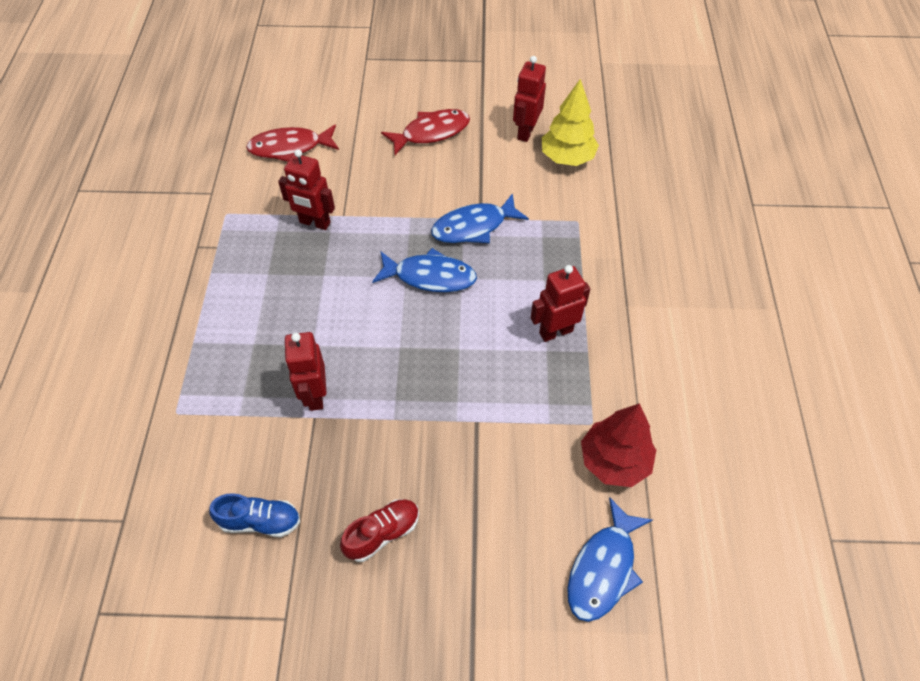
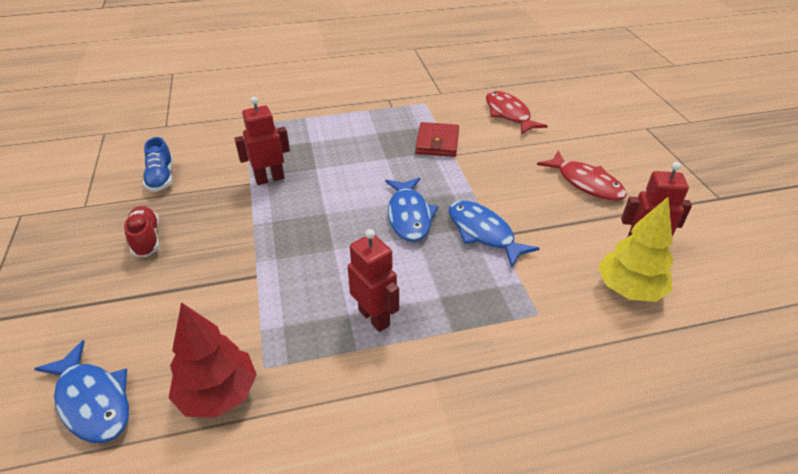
camera: 75 degrees right, 15 degrees down
red robot [278,149,335,230] -> red wallet [415,122,459,157]
red shoe [340,499,419,562] -> red shoe turned 150 degrees counterclockwise [124,206,159,257]
blue fish [567,497,653,622] -> blue fish turned 150 degrees counterclockwise [34,340,129,443]

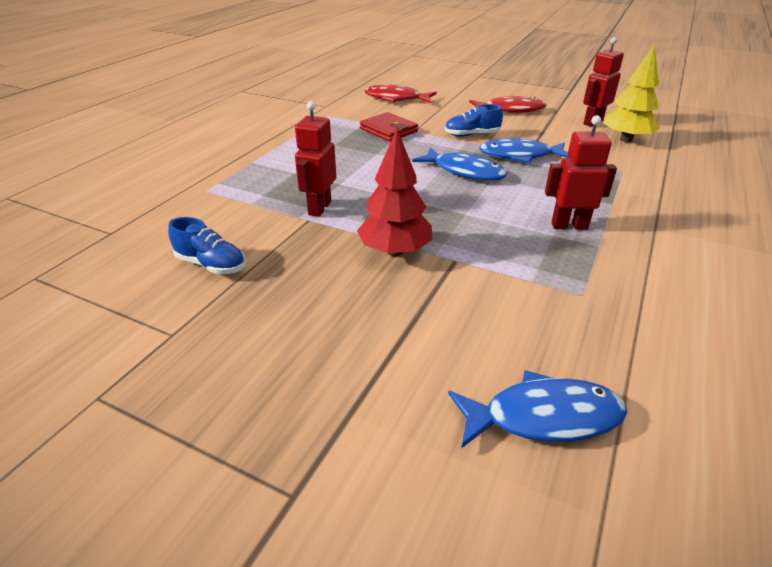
camera: 50 degrees left, 5 degrees down
red shoe [124,206,159,257] -> none
red tree [169,302,257,418] -> red tree moved to [357,129,433,256]
none -> blue shoe [445,104,503,137]

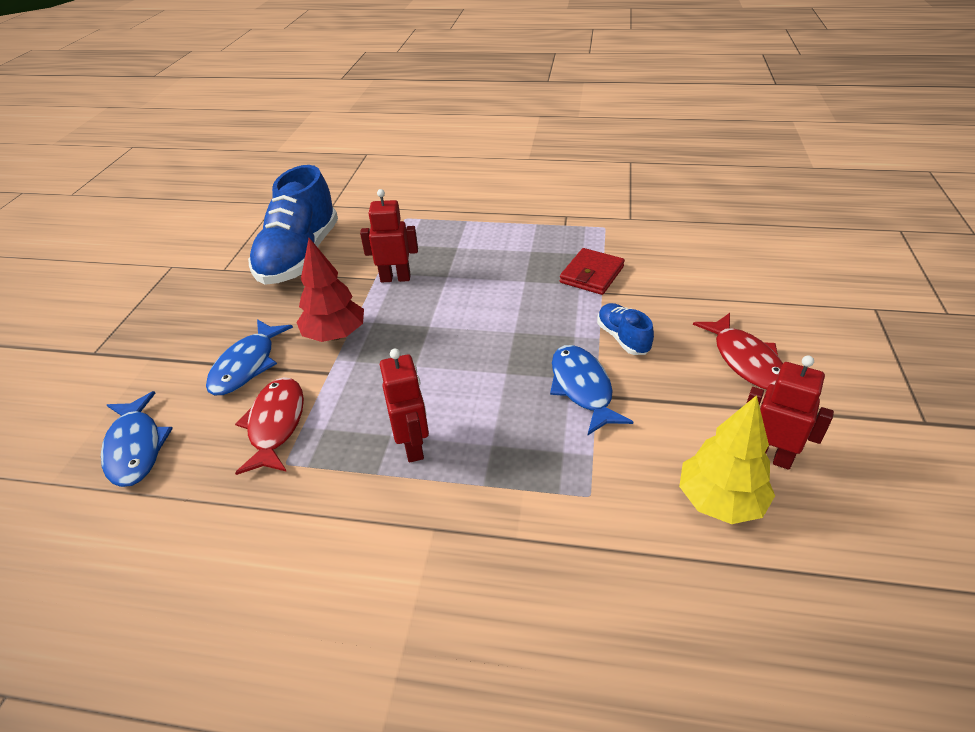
camera: 75 degrees right, 5 degrees up
blue shoe [168,217,245,274] -> blue shoe [248,165,338,285], size x2.19
red fish [365,85,437,103] -> red fish moved to [235,377,304,475]
blue fish [412,147,507,181] -> blue fish moved to [206,319,293,395]

